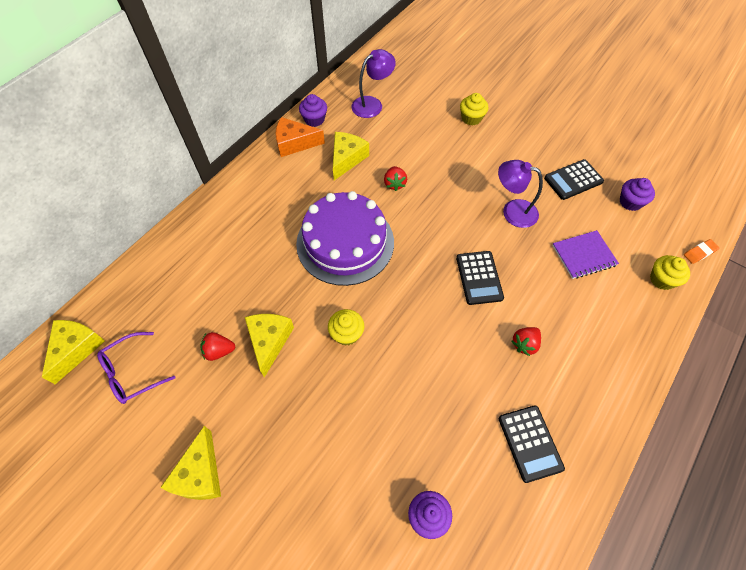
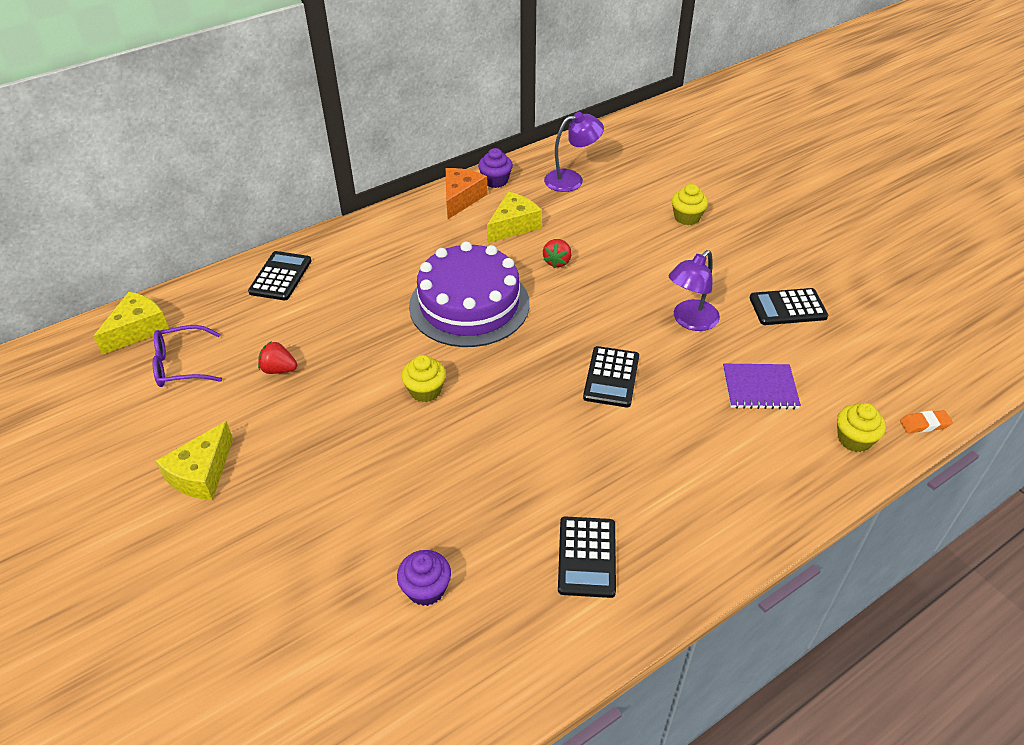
camera: 20 degrees right, 15 degrees down
yellow cheese [245,314,294,378] -> none
orange cheese [276,117,325,157] -> orange cheese turned 90 degrees clockwise [446,168,488,219]
purple lamp [498,160,543,228] -> purple lamp turned 90 degrees counterclockwise [669,250,720,331]
red strawberry [512,327,541,356] -> none
purple cupcake [620,178,655,211] -> none
none -> black calculator [248,251,311,300]

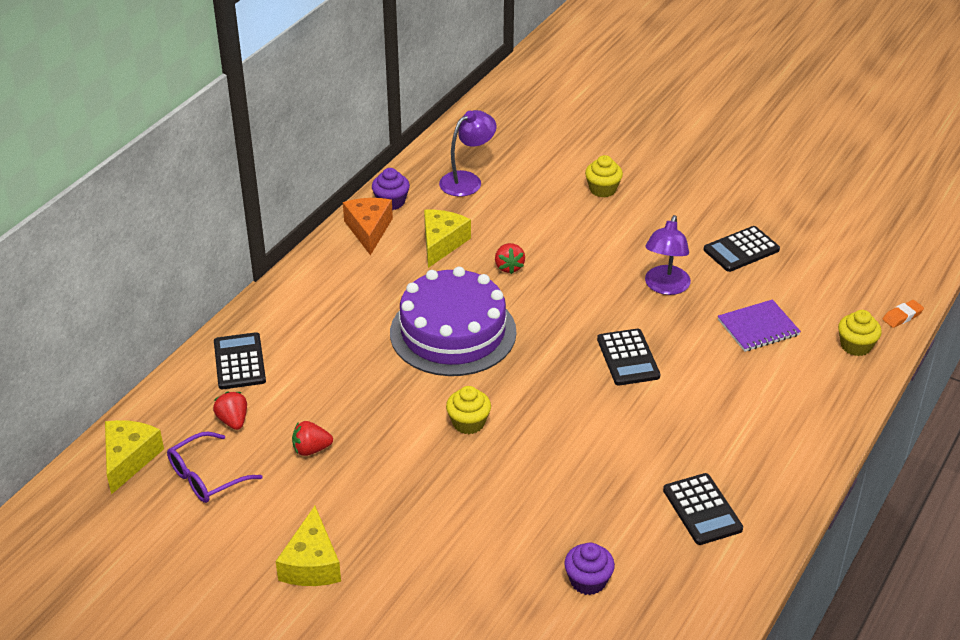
camera: 25 degrees left, 5 degrees down
none -> red strawberry [213,391,247,430]

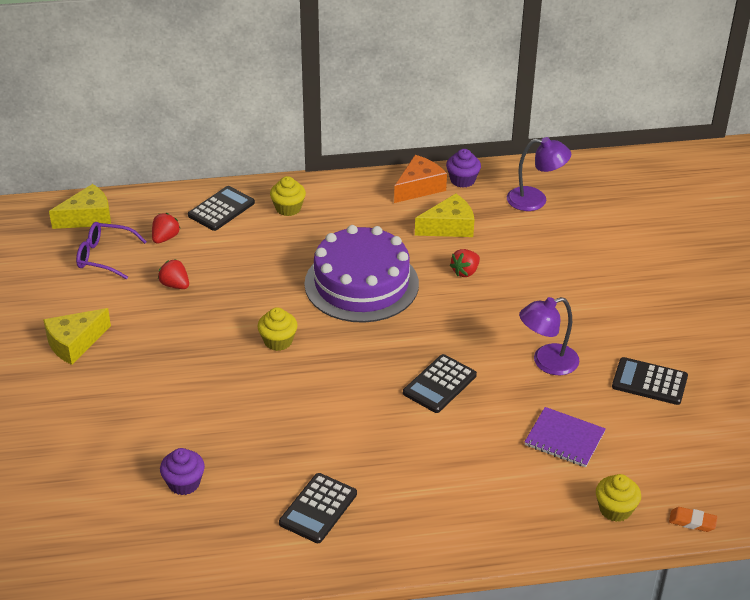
camera: 50 degrees right, 0 degrees up
yellow cupcake [585,155,623,197] -> yellow cupcake moved to [270,176,306,216]

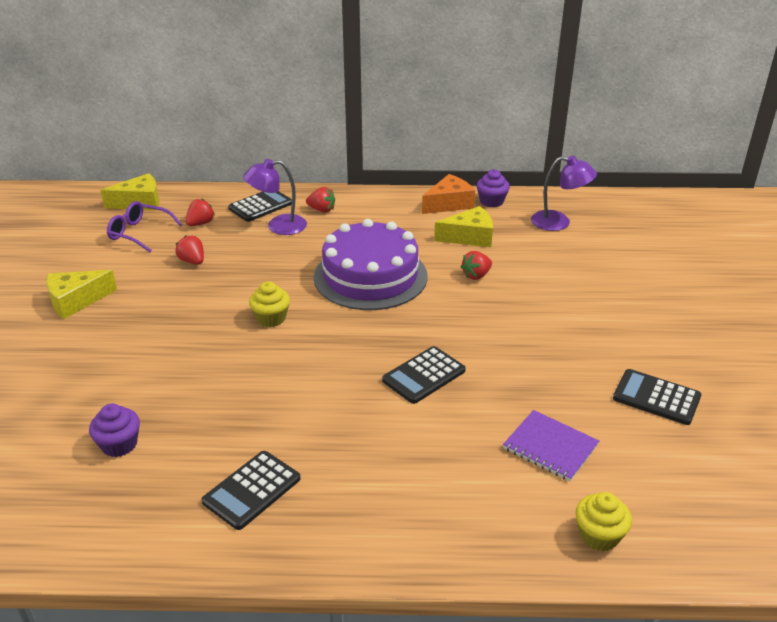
camera: 10 degrees right, 5 degrees down
yellow cupcake [270,176,306,216] -> red strawberry [306,187,335,213]
purple lamp [519,297,580,375] -> purple lamp moved to [243,159,307,235]
orange eraser [669,507,717,532] -> none

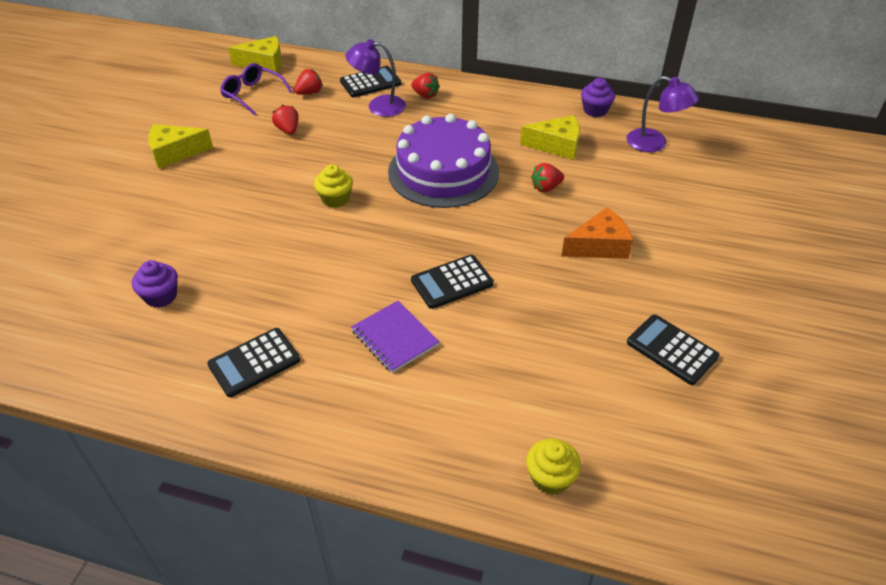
camera: 15 degrees right, 10 degrees up
orange cheese [422,174,475,214] -> orange cheese moved to [561,208,633,259]
purple notebook [503,410,599,481] -> purple notebook moved to [351,301,440,373]

